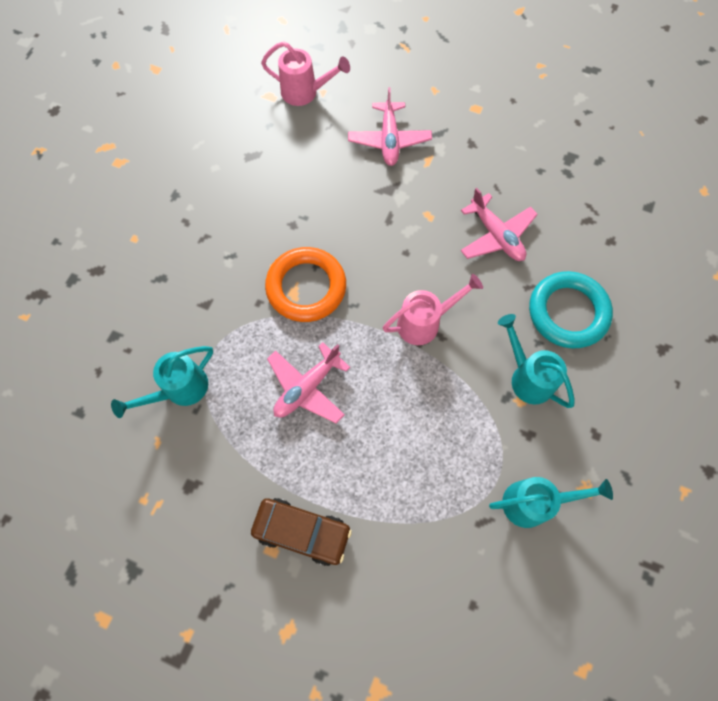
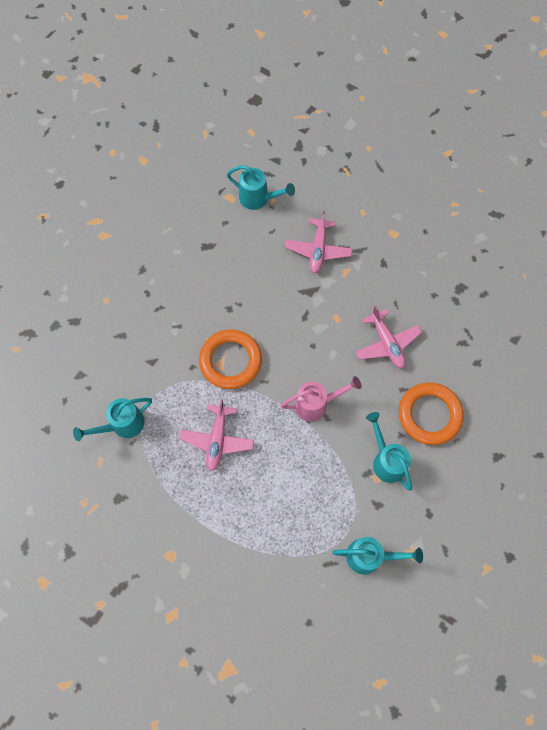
camera: 10 degrees right, 0 degrees up
brown car [251,498,352,566] -> none
pink watering can [261,41,350,106] -> turquoise watering can [227,165,295,210]
pink plane [267,342,350,424] -> pink plane turned 45 degrees counterclockwise [179,399,254,471]
turquoise ring [529,271,613,349] -> orange ring [399,382,464,445]

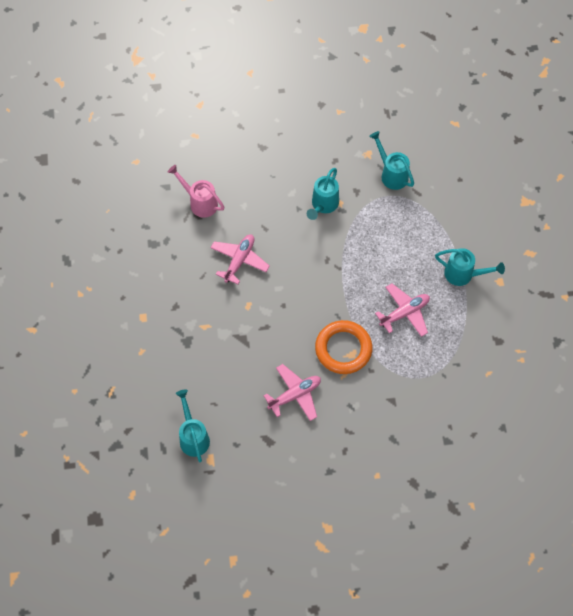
camera: 130 degrees left, 5 degrees down
turquoise watering can [73,398,152,441] -> turquoise watering can moved to [435,248,505,286]
pink watering can [281,376,361,422] -> pink watering can moved to [168,165,224,218]
pink plane [285,210,352,273] -> pink plane moved to [264,364,321,421]
orange ring [399,382,464,445] -> none

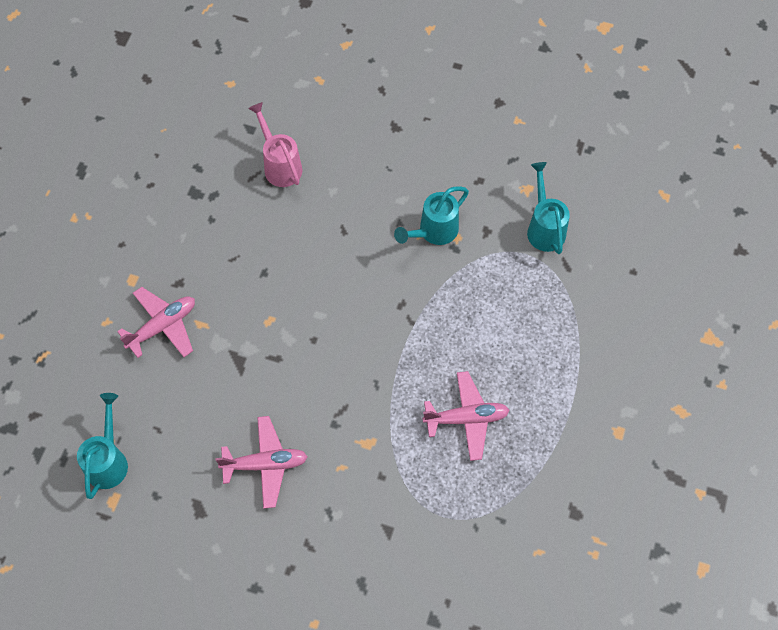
camera: 25 degrees right, 0 degrees up
pink plane [210,234,270,284] -> pink plane moved to [117,287,195,358]
orange ring [315,320,373,374] -> none
turquoise watering can [435,248,505,286] -> none

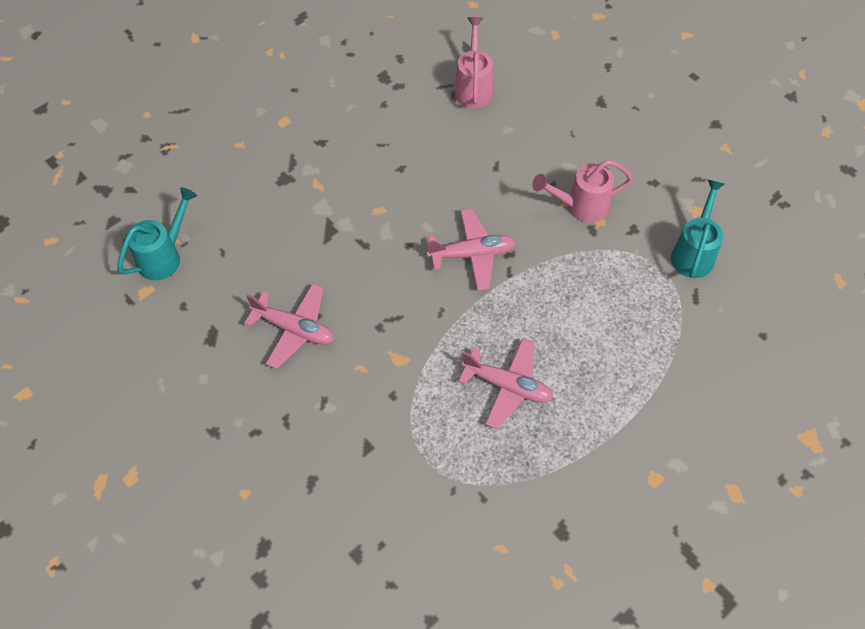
camera: 30 degrees right, 5 degrees down
pink plane [117,287,195,358] -> pink plane moved to [427,209,516,291]
turquoise watering can [394,186,469,245] -> pink watering can [532,160,633,223]

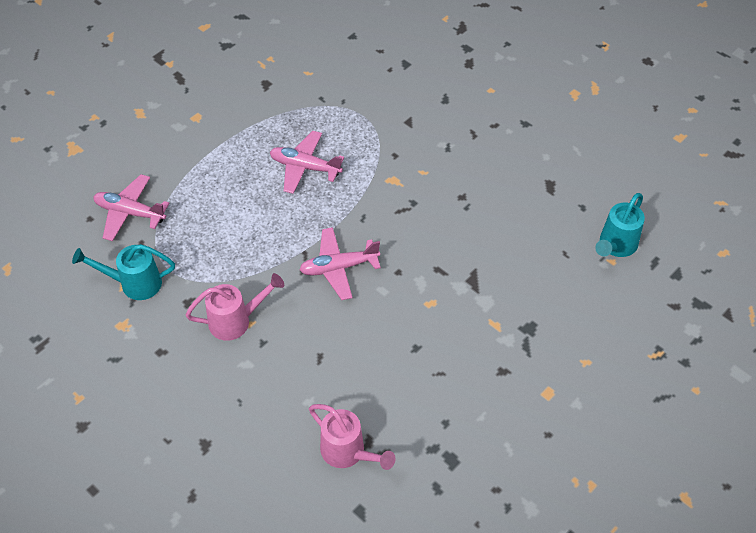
camera: 175 degrees right, 5 degrees down
pink plane [244,283,334,369] -> pink plane moved to [93,174,170,241]
pink watering can [454,17,493,108] -> pink watering can turned 45 degrees counterclockwise [309,404,395,470]
turquoise watering can [671,179,725,278] -> turquoise watering can turned 75 degrees clockwise [72,244,175,300]

